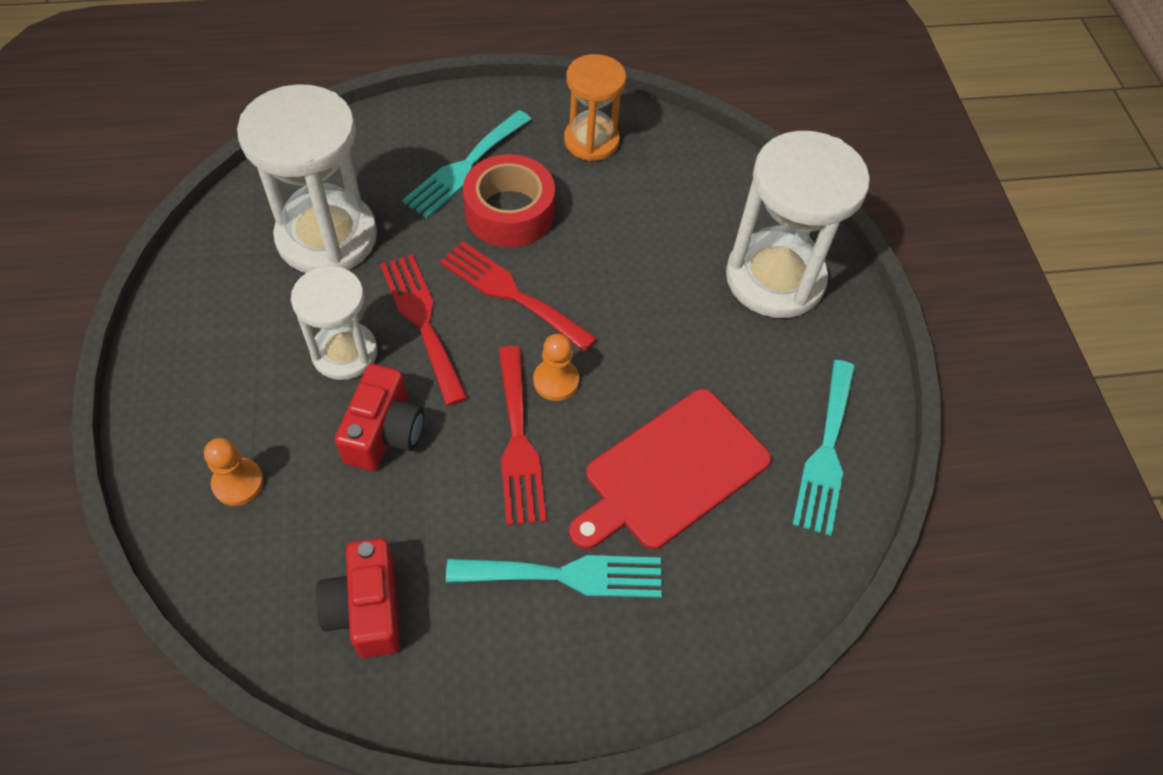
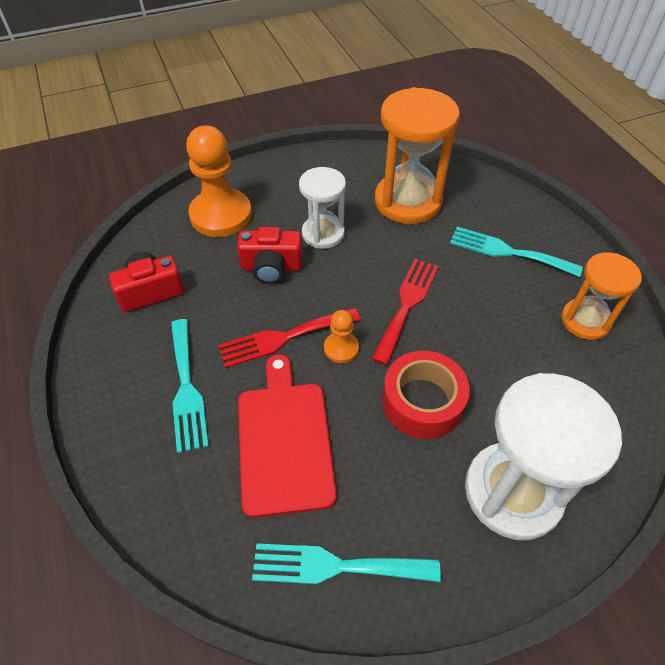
camera: 80 degrees right, 5 degrees down
orange pawn [204,438,264,506] -> orange pawn [186,125,252,237], size x2.10
white hourglass [237,84,377,273] -> orange hourglass [375,87,460,224]
red fork [380,254,468,406] -> none
red tape [463,154,555,248] -> red tape moved to [382,351,470,439]
red cutting board [569,389,771,550] -> red cutting board turned 45 degrees clockwise [238,354,337,518]

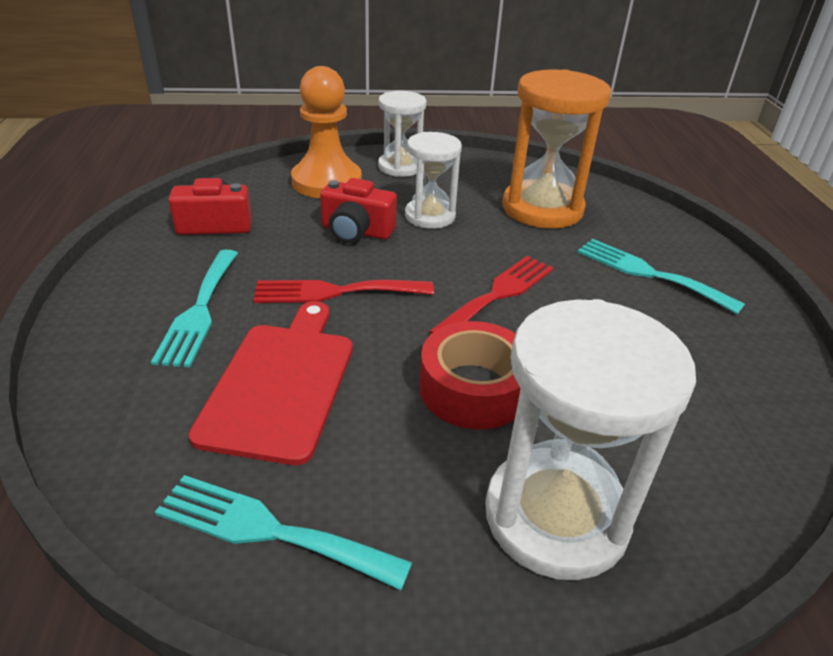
camera: 15 degrees right, 15 degrees down
orange pawn [324,310,359,363] -> none
orange hourglass [561,253,642,340] -> none
none -> white hourglass [378,91,426,177]

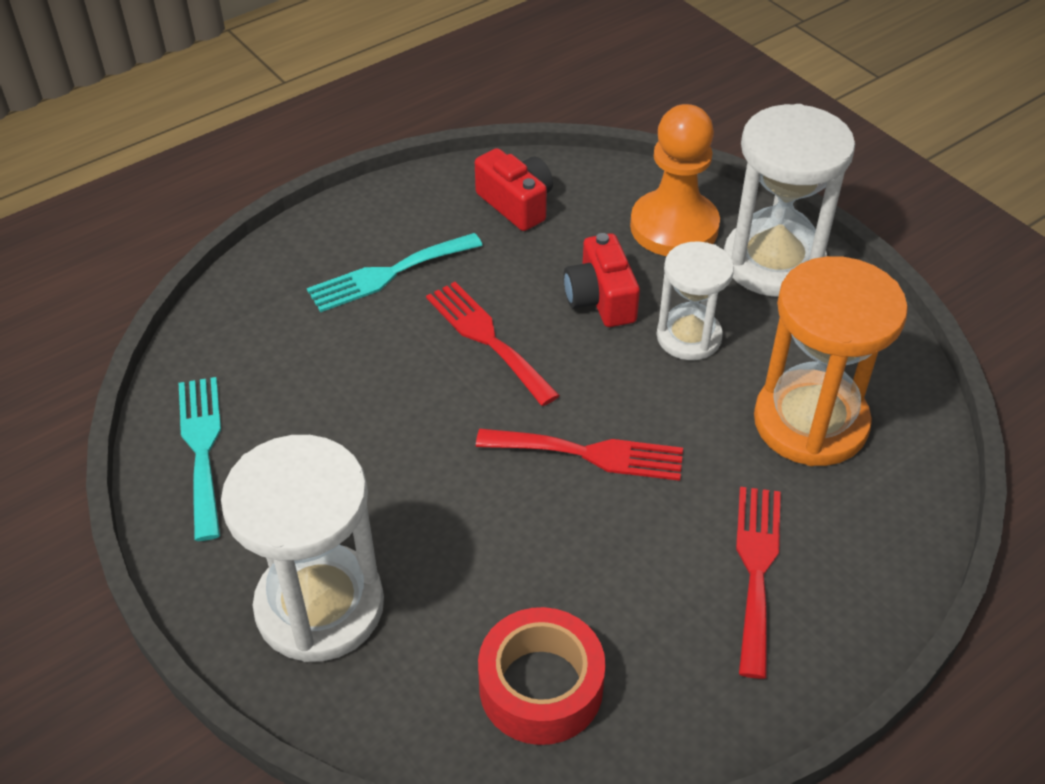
camera: 60 degrees right, 10 degrees up
red cutting board [188,301,353,465] -> none
white hourglass [378,91,426,177] -> white hourglass [724,104,855,297], size x1.65
red tape [419,321,521,430] -> red tape moved to [478,607,606,745]
turquoise fork [578,239,745,314] -> red fork [736,487,781,679]

